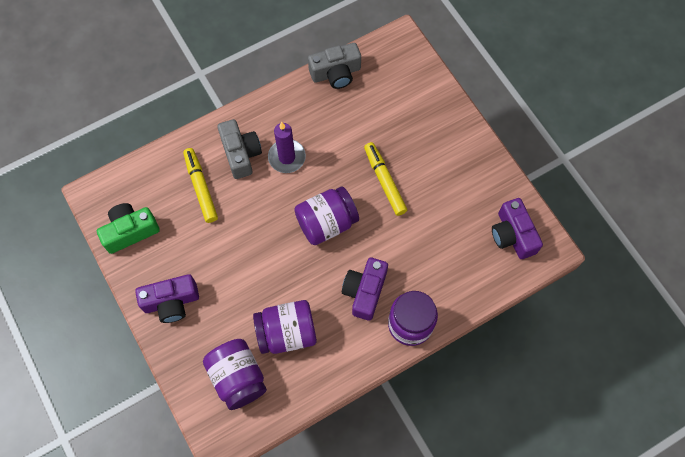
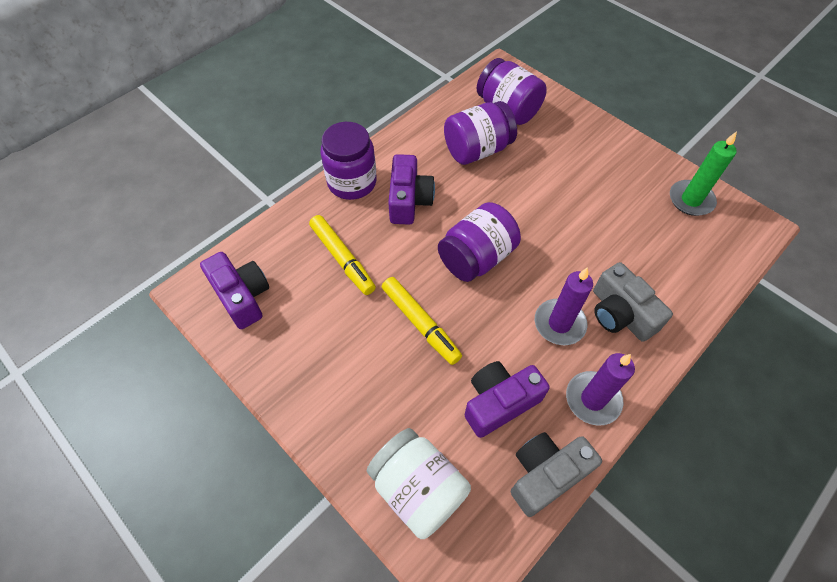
camera: 165 degrees right, 10 degrees down
green camera [97,203,160,254] -> green candle [670,131,737,216]
purple camera [135,274,199,323] -> purple camera moved to [465,361,550,438]
yellow marker [183,148,218,223] -> yellow marker moved to [309,215,376,295]
none -> white jar [366,428,471,539]
none -> purple candle [566,353,635,426]

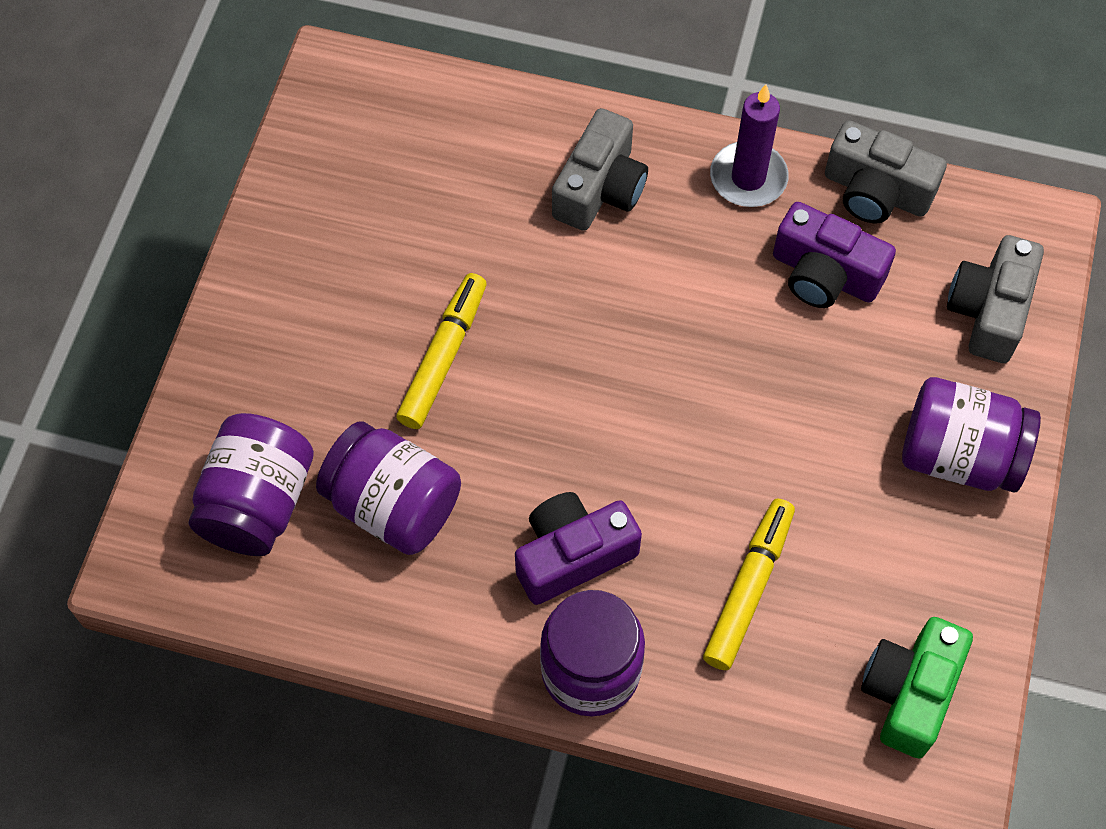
camera: 120 degrees left, 5 degrees up
purple camera [200,252,269,329] -> green camera [861,617,973,758]
white jar [366,428,471,539] -> grey camera [947,235,1044,363]
yellow marker [382,277,462,365] -> yellow marker moved to [396,273,487,429]
purple jar [438,202,521,282] -> purple jar moved to [902,377,1041,493]
purple candle [535,267,593,345] -> none
green candle [670,131,737,216] -> none

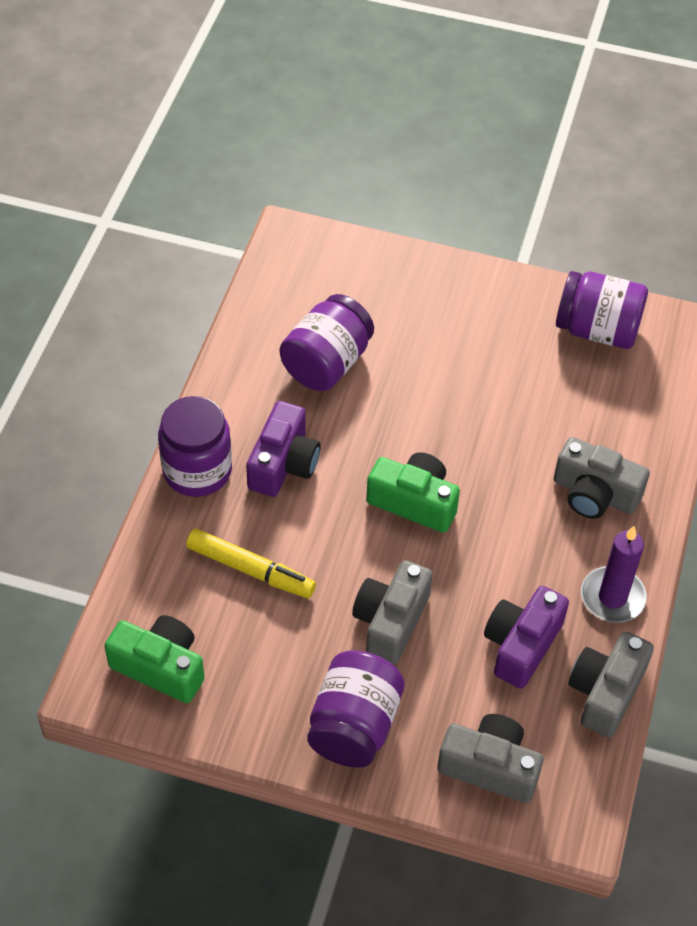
camera: 90 degrees right, 10 degrees down
purple jar [189,413,314,556] -> purple jar moved to [556,271,648,349]
yellow marker [396,273,487,429] -> none
purple camera [515,492,642,605] -> purple camera turned 45 degrees clockwise [246,401,321,497]
none -> grey camera [352,560,433,664]
none -> green camera [366,452,460,533]

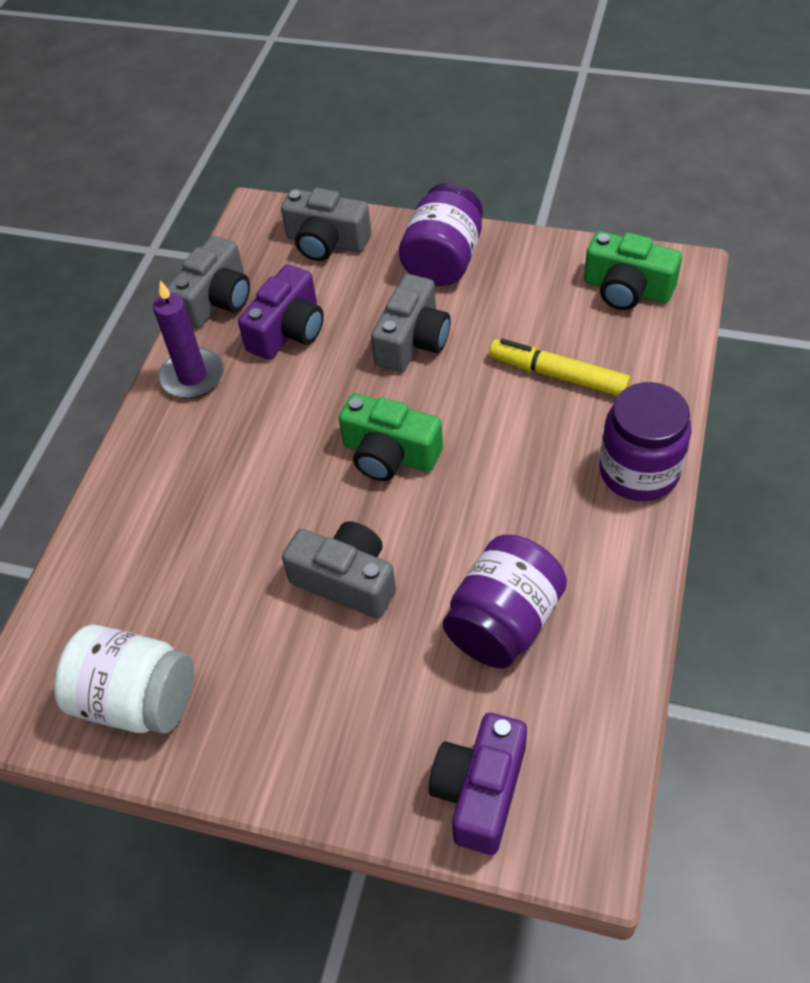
camera: 175 degrees left, 0 degrees up
purple camera [246,401,321,497] -> purple camera moved to [429,713,527,855]
grey camera [554,437,650,519] -> grey camera moved to [282,521,396,619]
purple jar [556,271,648,349] -> white jar [54,625,194,734]

